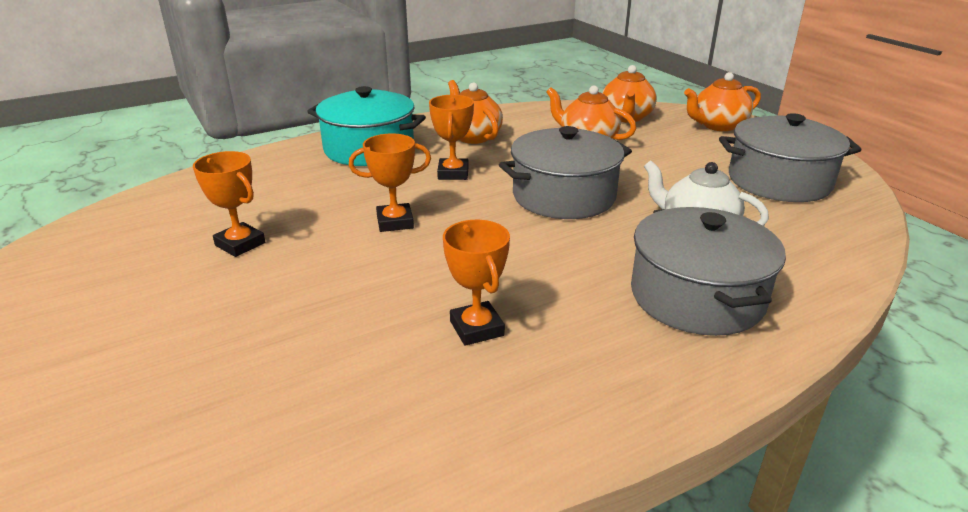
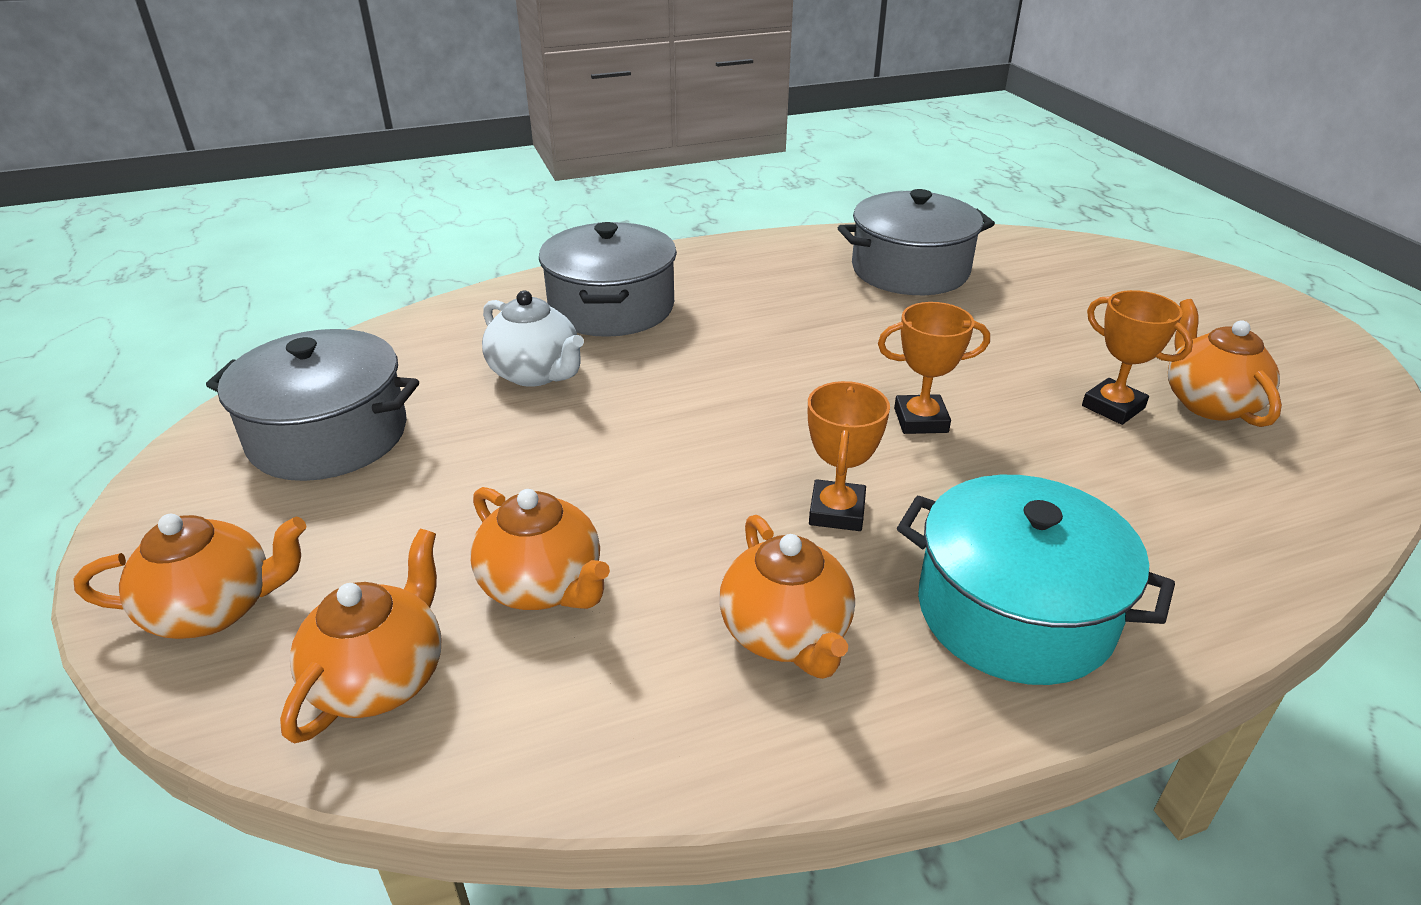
camera: 170 degrees left, 5 degrees up
orange trophy [443,220,510,346] -> none
grey pot [499,126,632,219] -> grey pot moved to [838,189,995,295]
none -> orange teapot [1168,299,1282,427]

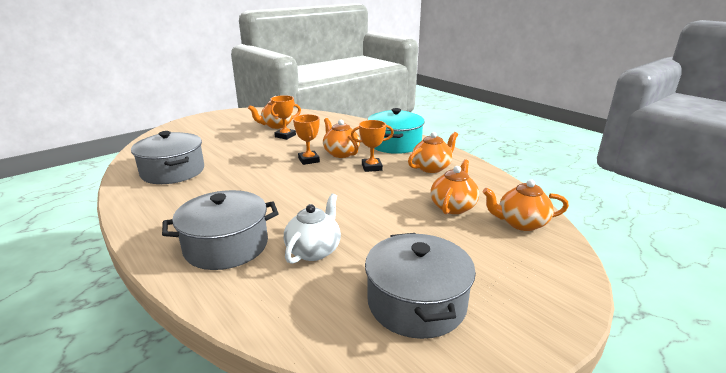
camera: 110 degrees left, 10 degrees down
orange teapot [73,514,307,639] -> orange teapot moved to [323,118,360,158]

